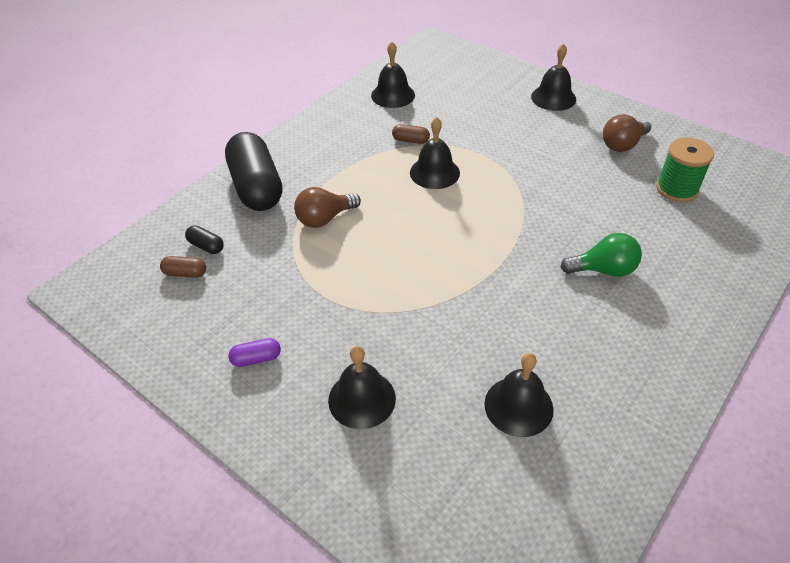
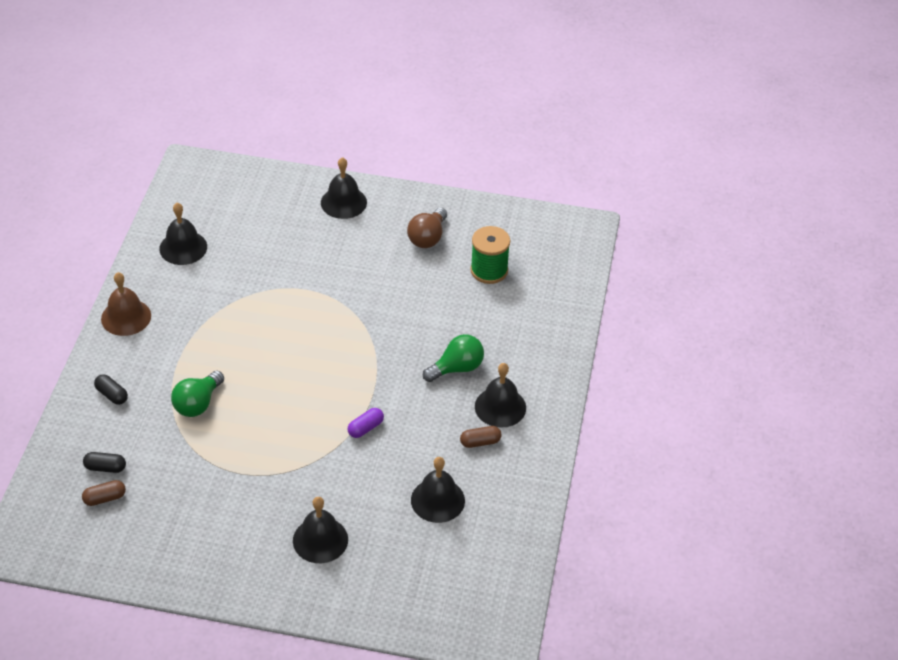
camera: 30 degrees left, 0 degrees up
black capsule [225,132,283,211] -> black capsule [94,374,128,405], size x0.41
purple capsule [228,338,281,367] -> purple capsule moved to [347,408,384,438]
brown light bulb [294,187,361,228] -> green light bulb [171,371,224,417]
brown capsule [392,124,430,144] -> brown capsule moved to [460,426,502,448]
black bell [410,117,460,189] -> black bell moved to [475,363,526,428]
none -> brown bell [101,272,151,336]

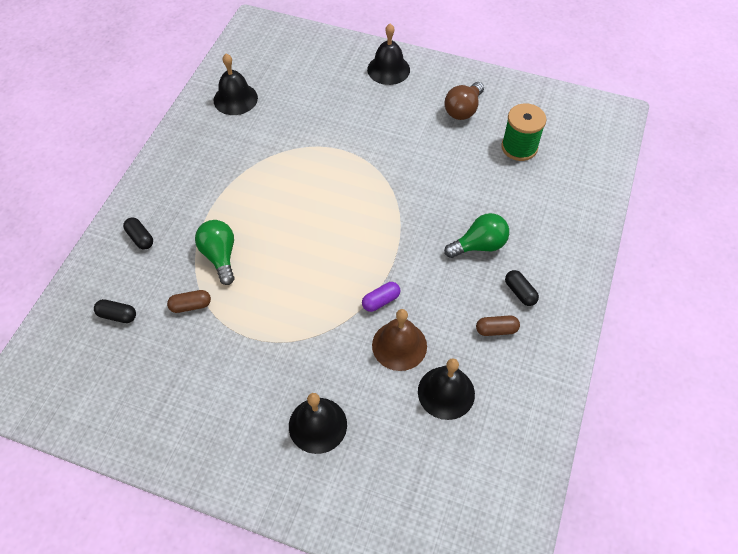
camera: 10 degrees right, 10 degrees up
brown capsule [82,480,126,506] -> brown capsule moved to [167,290,211,313]
brown bell [101,272,151,336] -> brown bell moved to [372,309,427,371]
green light bulb [171,371,224,417] -> green light bulb turned 120 degrees clockwise [195,220,235,285]
black bell [475,363,526,428] -> black capsule [505,270,539,306]

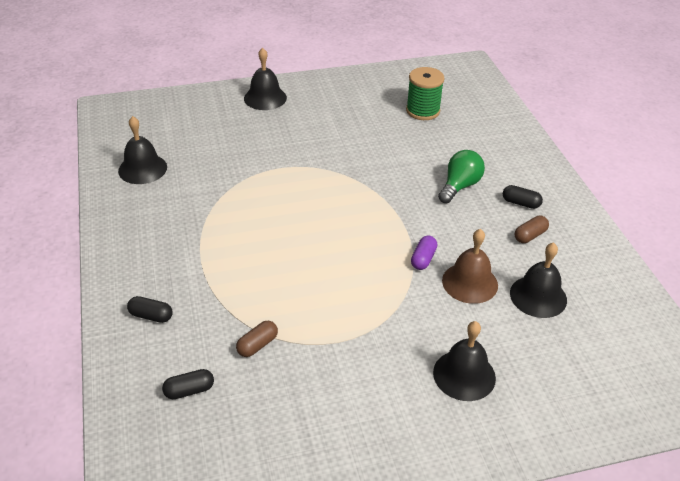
camera: 35 degrees left, 15 degrees down
green light bulb [195,220,235,285] -> none
brown light bulb [444,82,484,120] -> none

